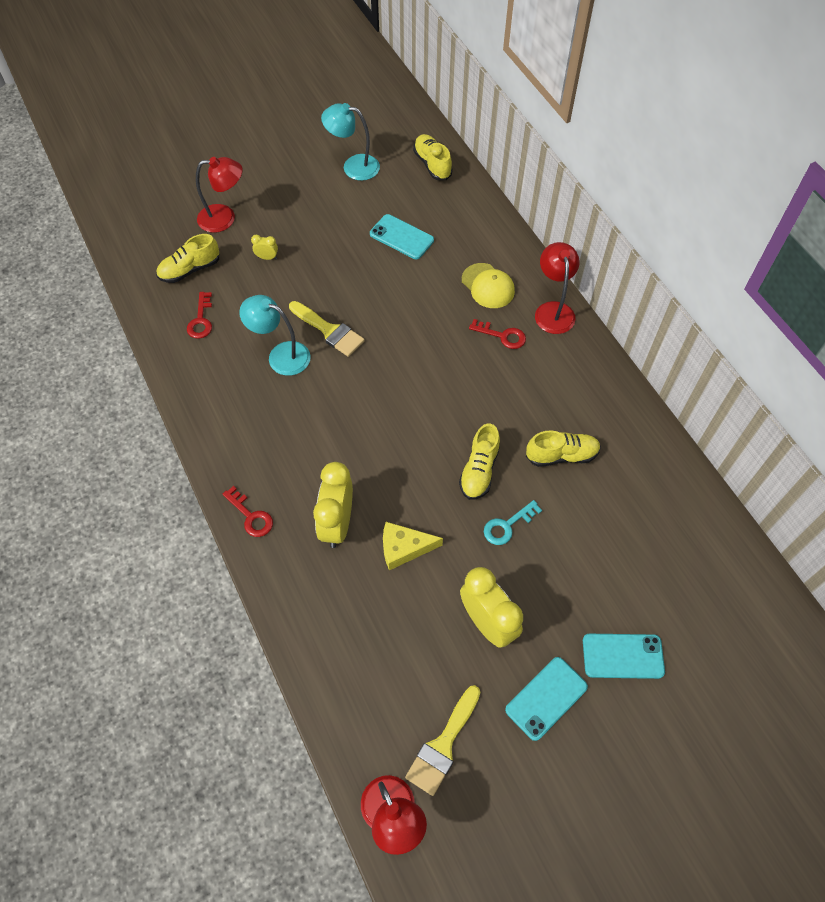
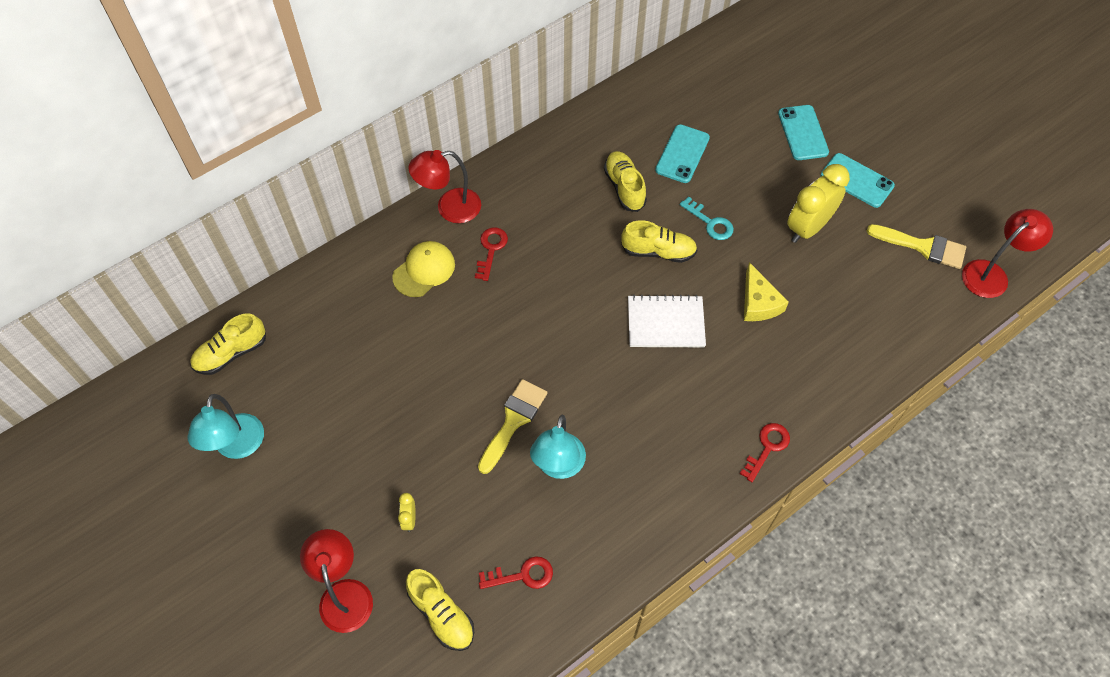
camera: 100 degrees left, 0 degrees up
yellow clock [313,462,353,548] -> none
turquoise phone [370,214,434,259] -> turquoise phone moved to [655,124,710,183]
none -> white notebook [628,295,706,347]

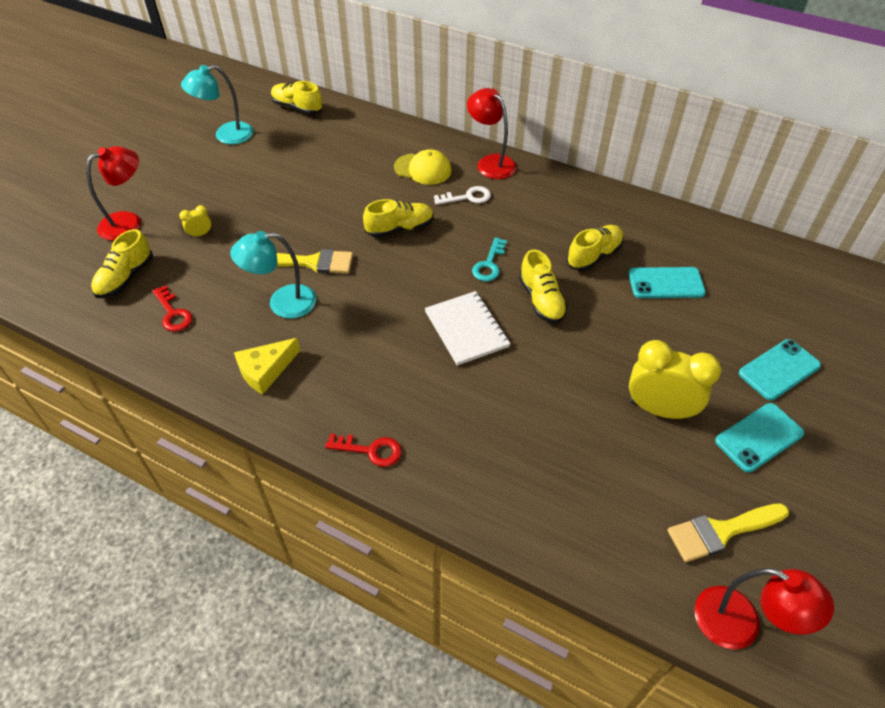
camera: 65 degrees right, 10 degrees down
red key [475,227,508,281] -> white key [434,186,491,205]
turquoise key [680,197,734,240] -> turquoise key moved to [472,237,507,281]
yellow cheese [744,262,789,321] -> yellow cheese moved to [234,338,301,395]
turquoise phone [821,153,895,208] -> turquoise phone turned 45 degrees clockwise [715,403,804,473]
yellow brush [867,224,966,269] -> yellow brush turned 75 degrees clockwise [667,503,789,562]
none -> yellow shoe [363,199,434,238]

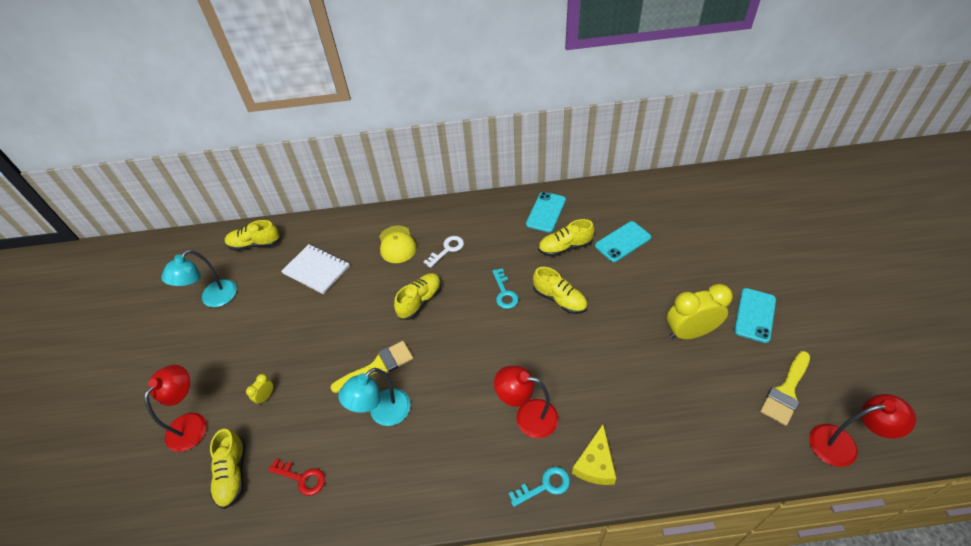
camera: 30 degrees left, 0 degrees up
yellow cheese [234,338,301,395] -> yellow cheese moved to [572,424,616,485]
red key [325,433,402,467] -> turquoise key [508,467,570,507]
yellow cap [394,149,452,185] -> yellow cap turned 90 degrees clockwise [379,226,417,263]
white notebook [425,291,511,366] -> white notebook moved to [281,244,350,294]
red lamp [467,88,517,179] -> red lamp moved to [494,366,558,438]
yellow shoe [566,225,624,271] -> yellow shoe turned 120 degrees counterclockwise [538,219,595,257]
turquoise phone [739,339,821,400] -> turquoise phone moved to [526,192,566,233]

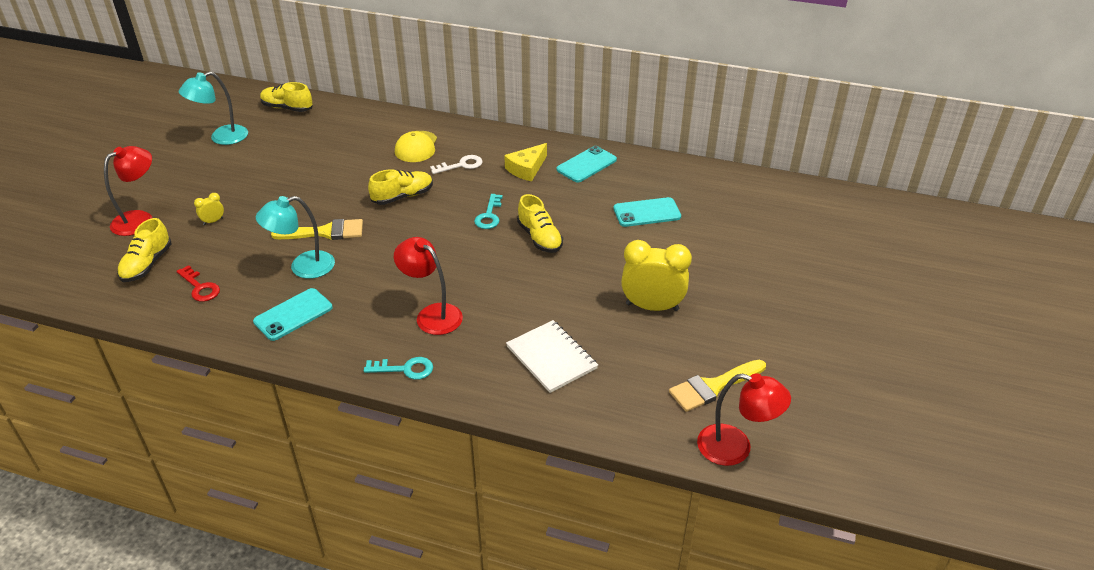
camera: 20 degrees right, 10 degrees down
white notebook [281,244,350,294] -> white notebook moved to [506,320,598,393]
yellow shoe [538,219,595,257] -> none
yellow cheese [572,424,616,485] -> yellow cheese moved to [504,143,547,182]
turquoise phone [734,288,776,343] -> turquoise phone moved to [253,288,333,341]

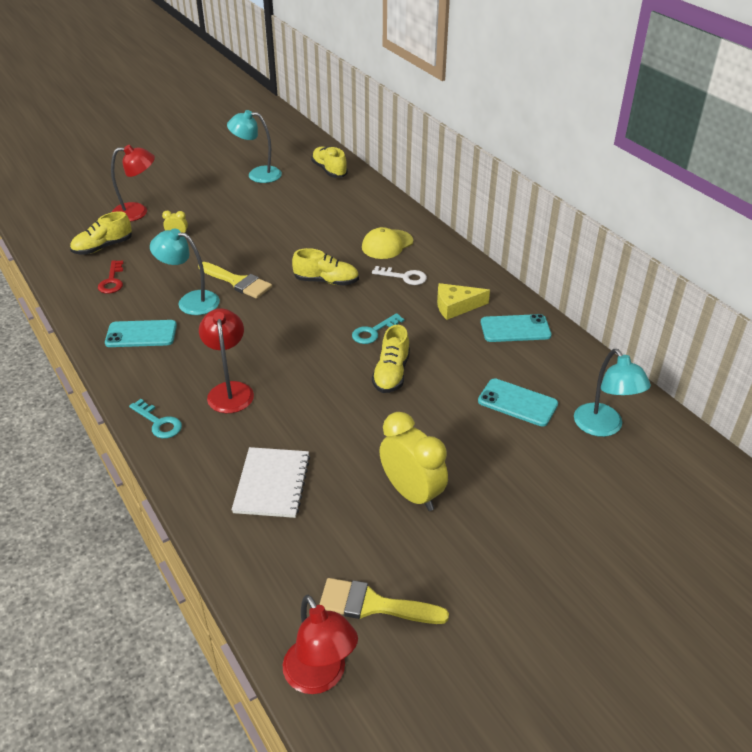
camera: 40 degrees right, 0 degrees up
none -> turquoise lamp [574,349,651,437]

